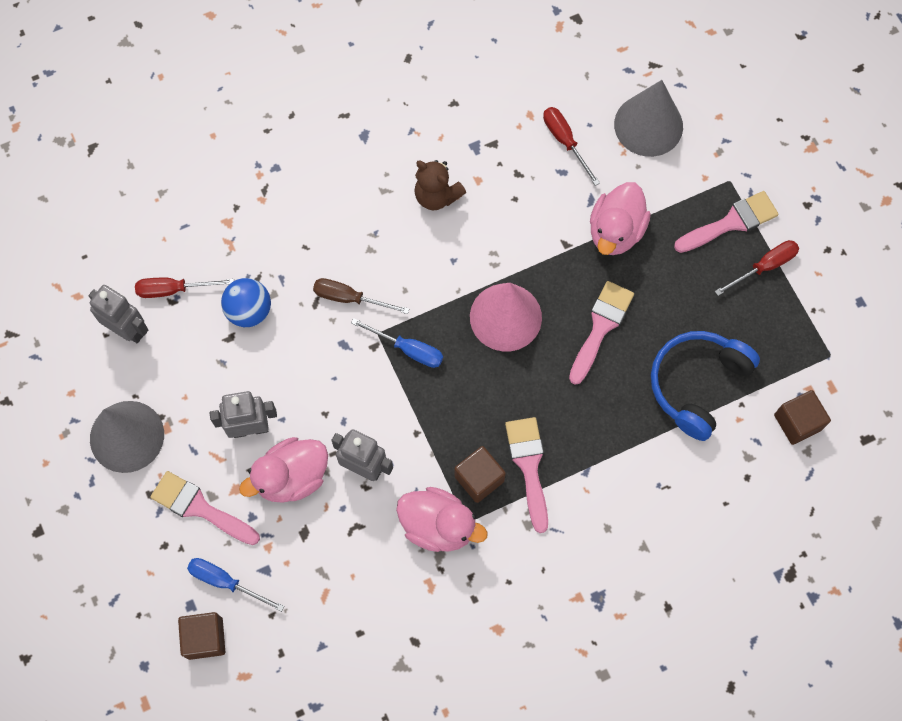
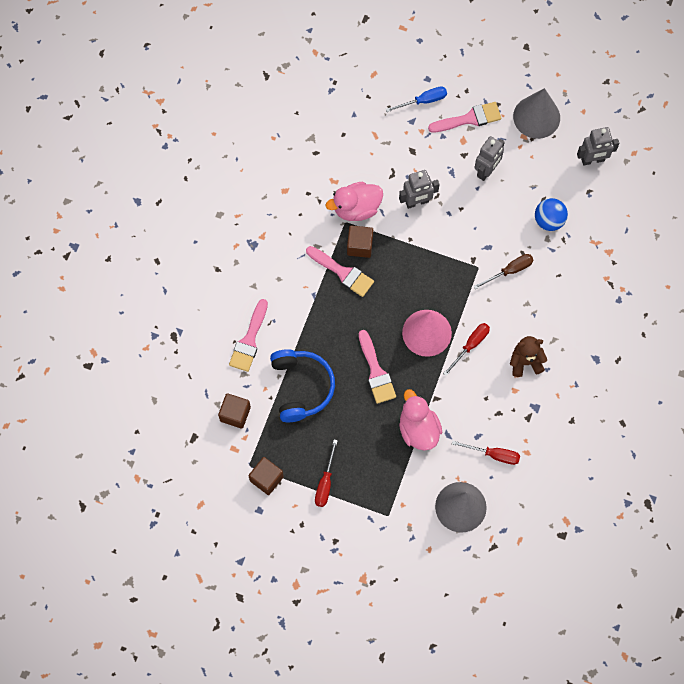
camera: 135 degrees right, 0 degrees up
red screwdriver [135,278,234,298] -> red screwdriver moved to [443,323,490,376]
brown cube [178,612,225,660] -> brown cube moved to [248,457,284,495]
pink duck [239,437,328,503] -> none
blue screwdriver [351,318,443,368] -> none
pink brush [674,191,779,253] -> pink brush moved to [229,299,268,372]

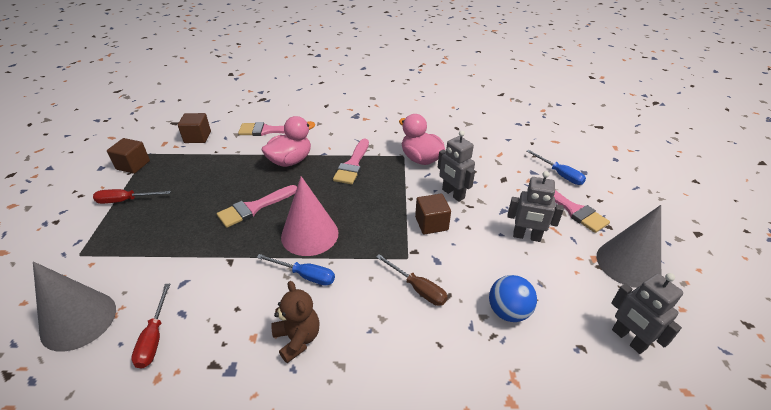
camera: 70 degrees right, 30 degrees down
blue headphones [270,349,335,422] -> none
brown cube [347,225,373,258] -> brown cube moved to [415,194,451,235]
pink duck [399,389,442,450] -> pink duck moved to [261,116,315,167]
red screwdriver [443,323,490,376] -> blue screwdriver [257,254,335,286]

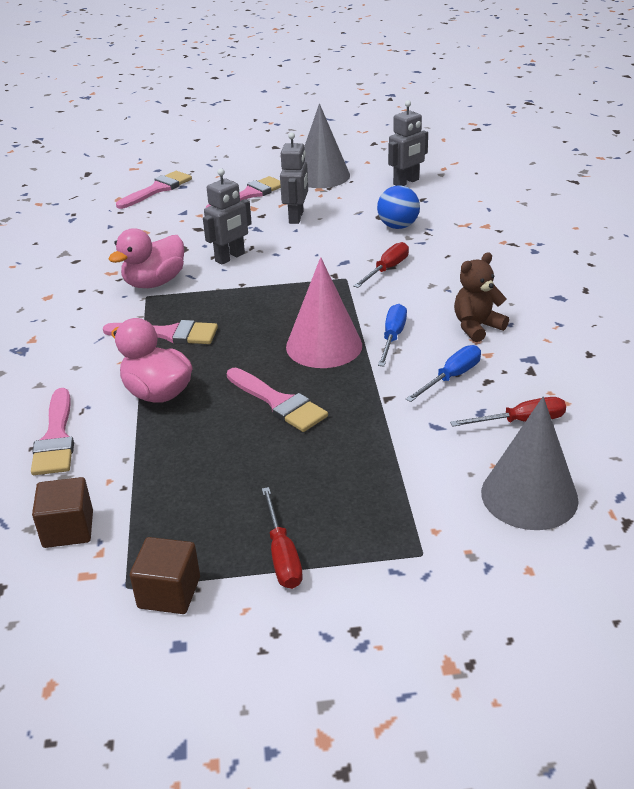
camera: 95 degrees left, 5 degrees down
brown screwdriver [376,254,448,306] -> red screwdriver [353,242,409,288]
brown cube [415,194,451,235] -> none
blue screwdriver [526,150,586,185] -> blue screwdriver moved to [406,345,481,402]
none -> pink brush [116,171,192,209]

